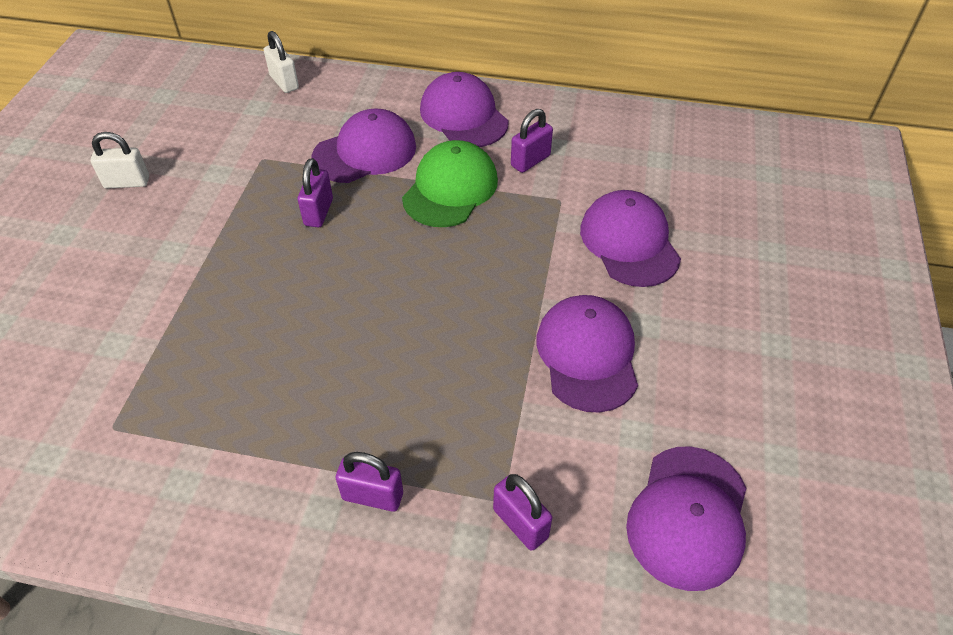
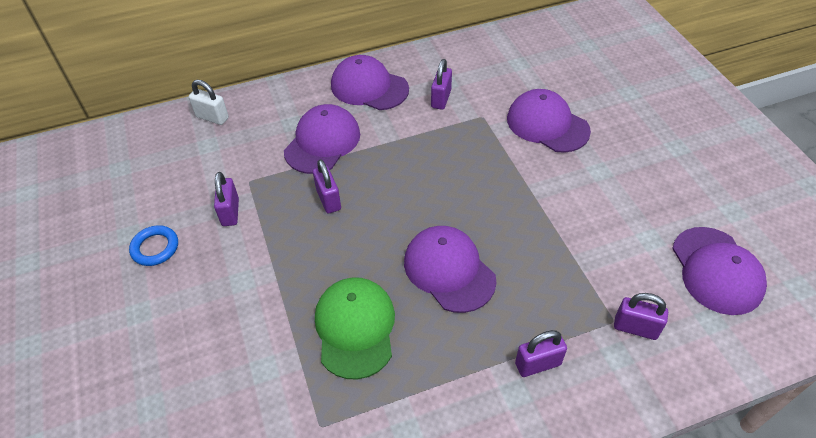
camera: 30 degrees left, 0 degrees up
white padlock [91,132,149,188] -> blue ring [129,225,178,266]
green cap [402,140,498,227] -> green cap moved to [315,277,395,379]
purple cap [536,295,638,413] -> purple cap moved to [404,226,496,313]
none -> purple padlock [214,172,239,226]

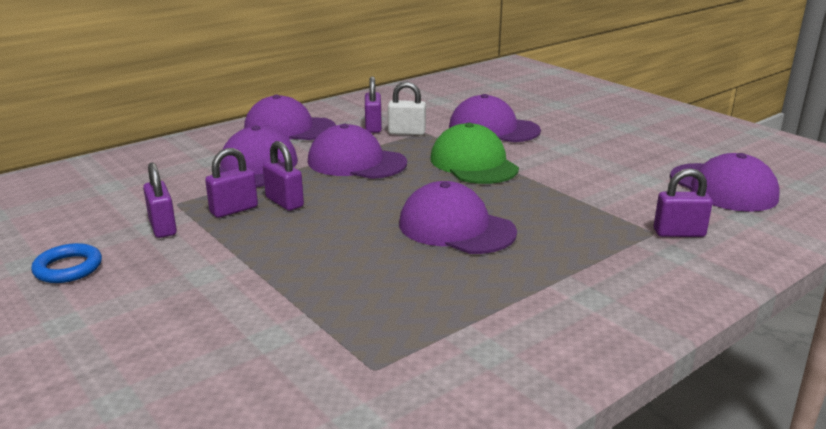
camera: 20 degrees left, 25 degrees down
white padlock [189,80,229,125] -> white padlock moved to [388,82,426,135]
green cap [315,277,395,379] -> green cap moved to [430,123,519,184]
purple padlock [515,330,567,377] -> purple padlock moved to [205,148,258,218]
none -> purple cap [308,124,407,179]

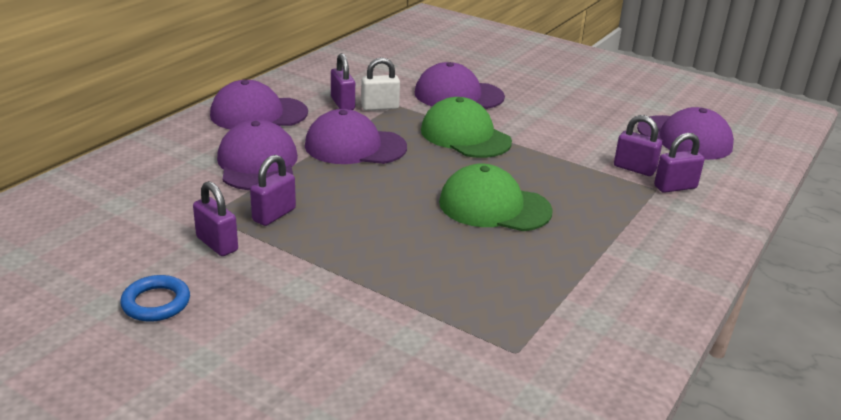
camera: 20 degrees left, 5 degrees up
purple padlock [263,141,304,211] -> purple padlock moved to [614,115,662,176]
purple cap [399,181,517,254] -> green cap [439,164,553,231]

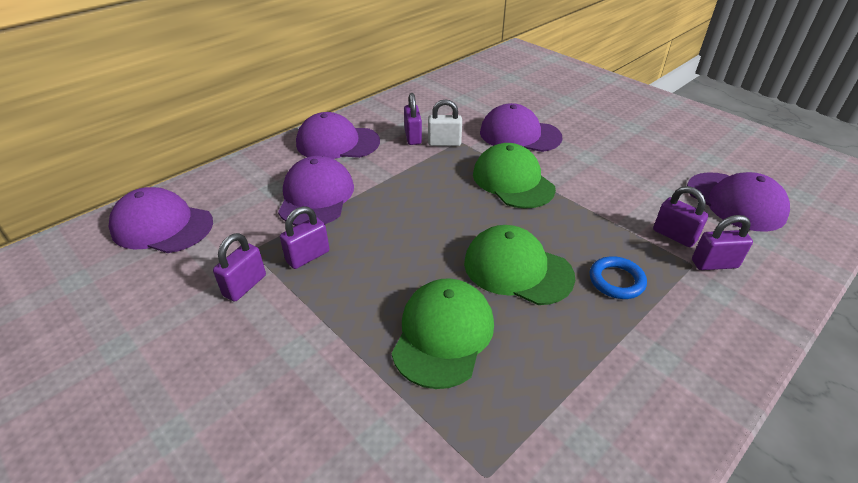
camera: 15 degrees right, 10 degrees up
blue ring [120,275,190,322] -> blue ring moved to [590,256,647,299]
purple padlock [193,181,238,256] -> purple padlock turned 60 degrees clockwise [213,233,266,301]
purple cap [305,109,407,164] -> purple cap moved to [109,187,213,253]
none -> green cap [392,278,494,389]

